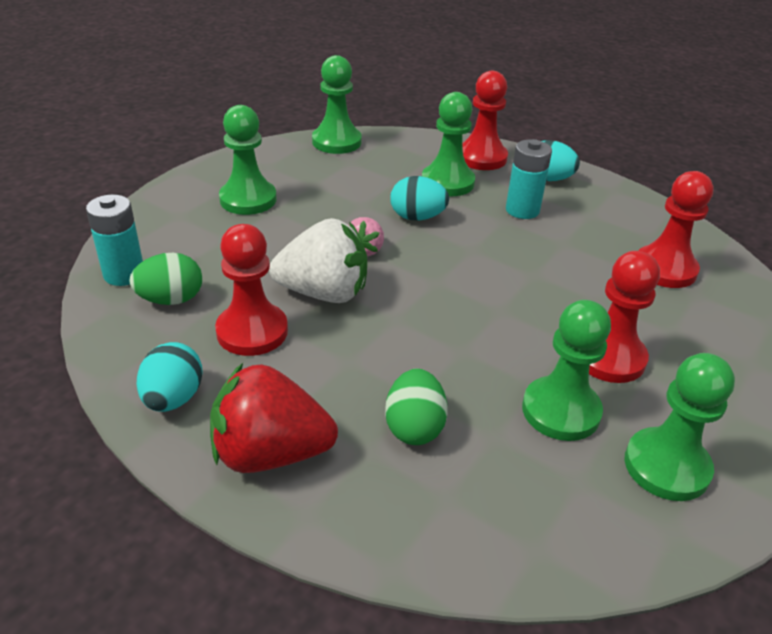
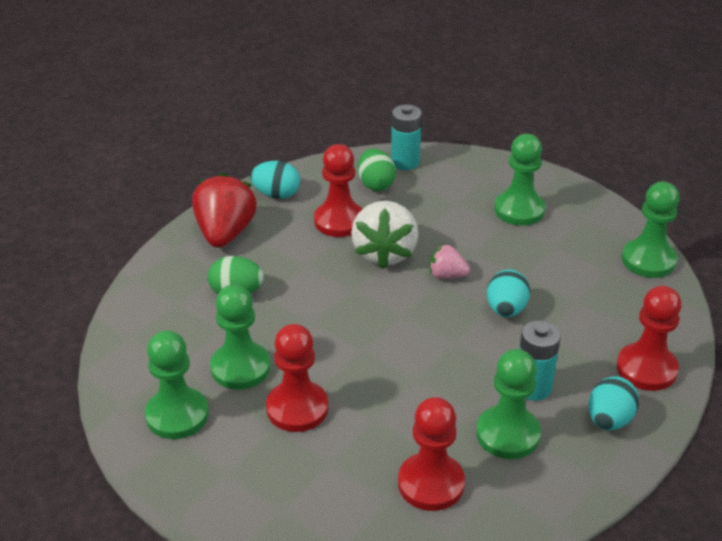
camera: 95 degrees right, 0 degrees up
green pawn [422,92,475,196] -> green pawn moved to [476,349,541,459]

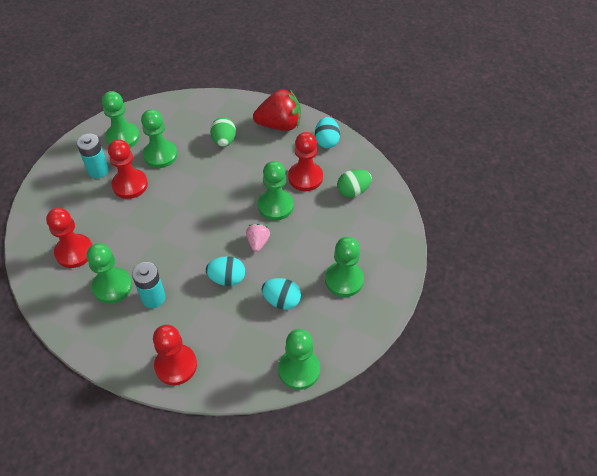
camera: 80 degrees right, 15 degrees up
white strawberry [351,201,418,269] -> green pawn [258,161,294,221]
turquoise battery [391,105,422,170] -> turquoise battery moved to [77,134,109,178]
turquoise egg [588,376,639,430] -> turquoise egg moved to [262,278,301,310]

